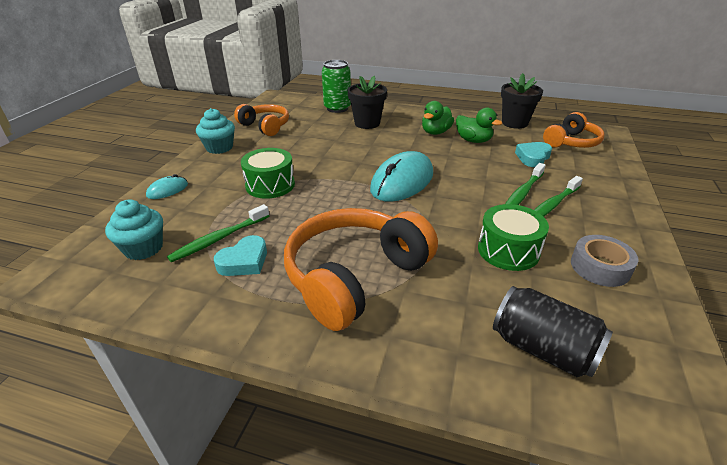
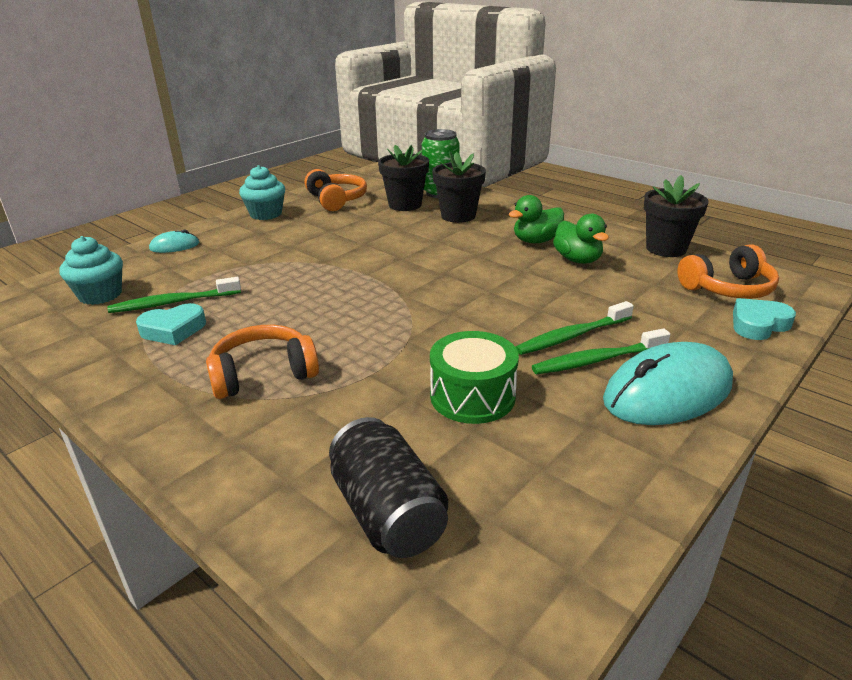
camera: 25 degrees right, 5 degrees down
green drum [241,148,295,199] -> none
orange headphones [284,208,438,331] -> orange headphones [206,325,319,399], size x0.59
turquoise mouse [370,151,433,202] -> turquoise mouse moved to [603,342,733,425]
turquoise heart [515,142,552,167] -> turquoise heart moved to [733,298,796,340]
grey tape [571,235,638,287] -> none
none -> black flower pot [378,145,429,211]

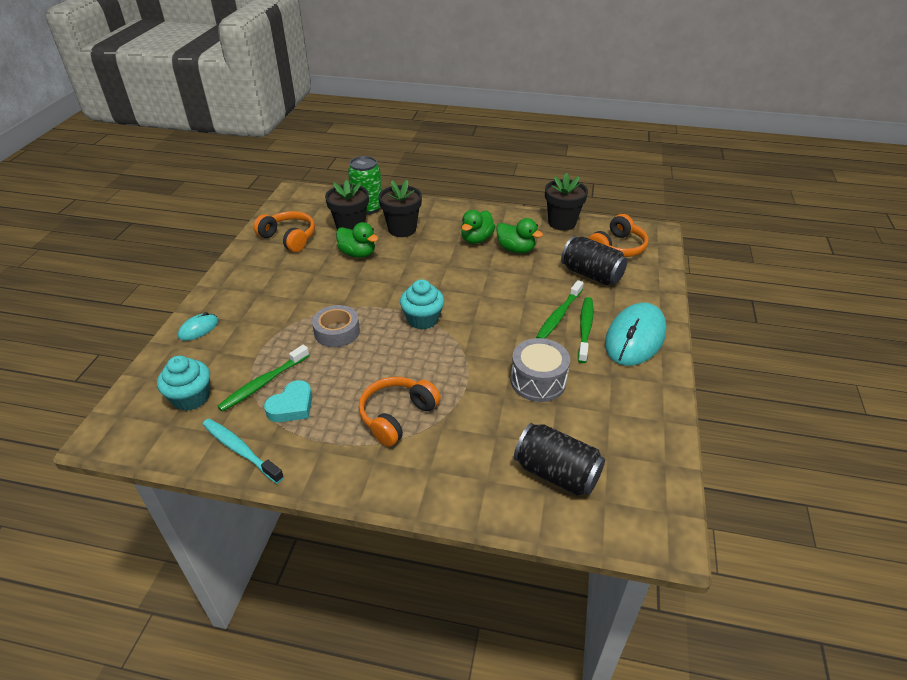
camera: 30 degrees left, 10 degrees up
turquoise cupcake [239,165,285,220] -> turquoise cupcake moved to [400,279,444,330]
green drum [430,331,519,424] -> grey drum [511,338,570,402]
green toothbrush [532,328,670,374] -> green toothbrush turned 150 degrees clockwise [578,297,593,363]
turquoise heart [733,298,796,340] -> none
none -> turquoise toothbrush [202,419,284,484]
none -> grey tape [312,305,360,347]
none -> green duck [336,222,378,258]
none -> black can [561,236,627,286]

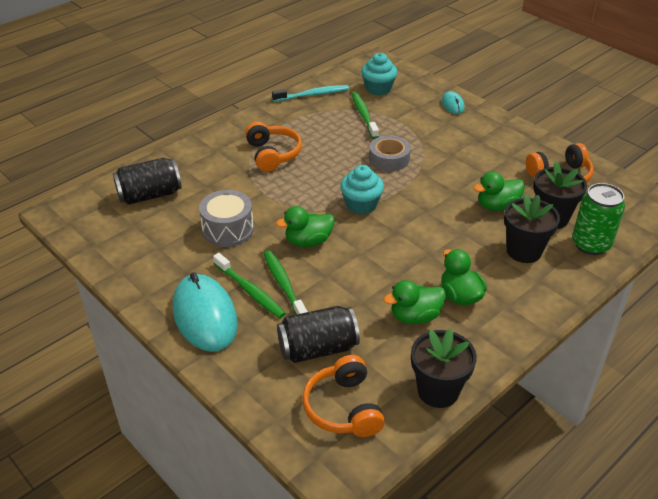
camera: 125 degrees right, 0 degrees up
turquoise heart [264,380,312,422] -> none
none -> green duck [276,206,335,247]

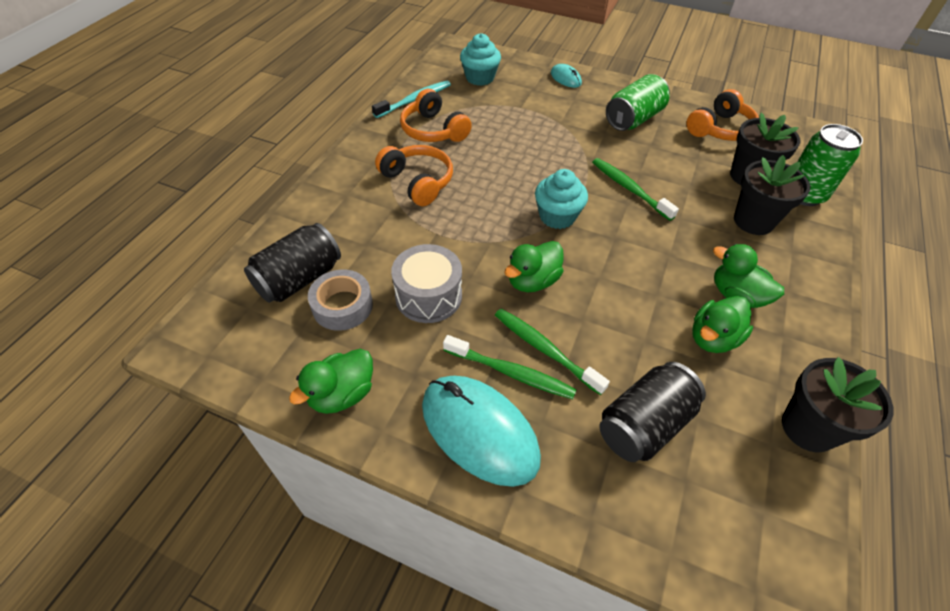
camera: 25 degrees left, 10 degrees up
orange headphones [302,355,385,437] -> orange headphones moved to [400,89,472,142]
green toothbrush [352,92,379,139] -> green toothbrush moved to [592,158,679,221]
grey tape [369,135,411,171] -> grey tape moved to [308,270,373,331]
green duck [473,172,525,211] -> green duck moved to [289,349,373,414]
none -> green can [606,74,670,131]

